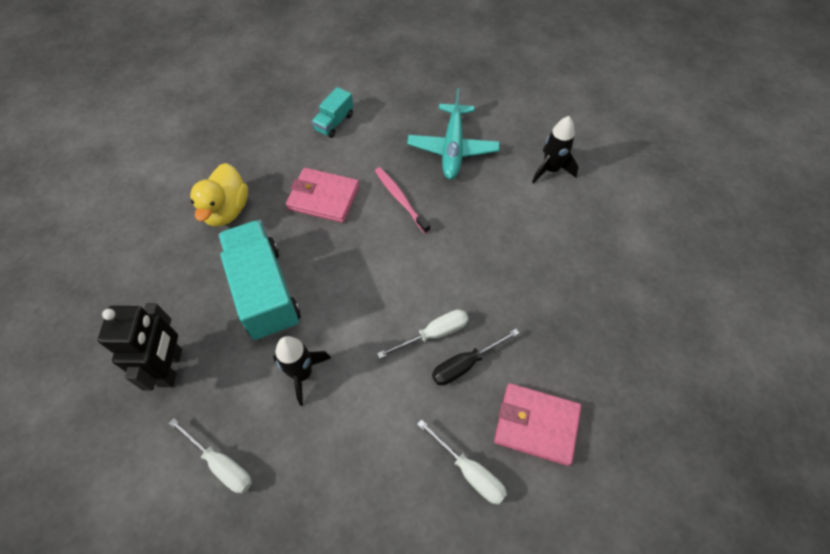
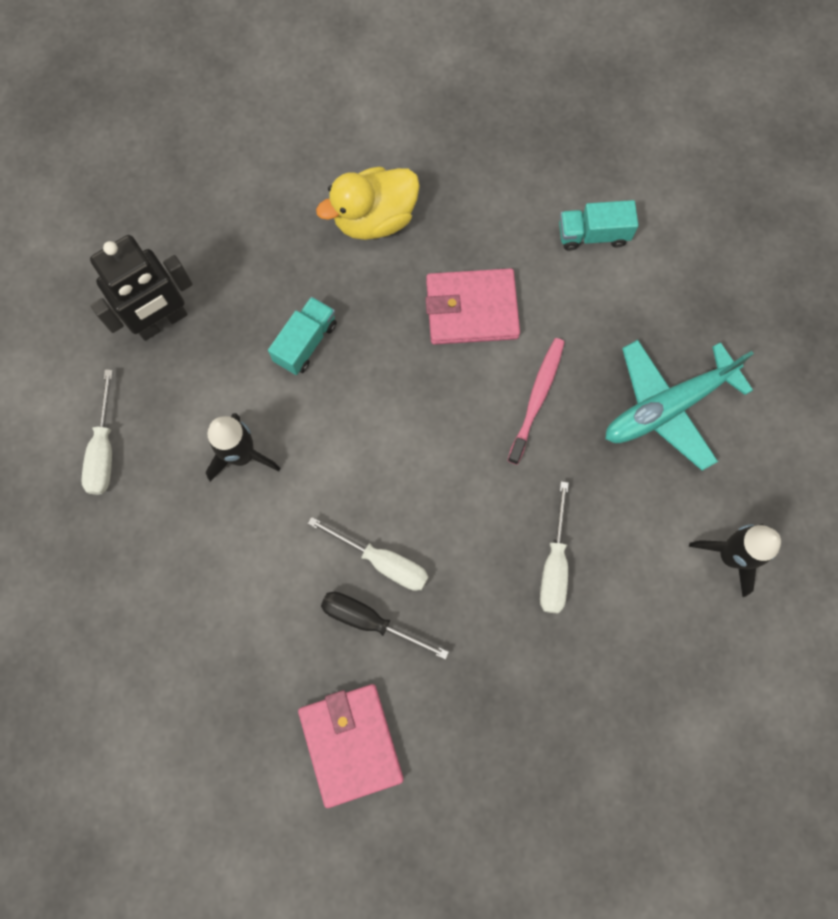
camera: 55 degrees right, 15 degrees up
turquoise truck [218,220,301,340] -> turquoise truck [268,297,337,375], size x0.49
pink wallet [286,168,359,223] -> pink wallet turned 75 degrees counterclockwise [426,268,520,345]
white screwdriver [417,419,507,505] -> white screwdriver moved to [540,481,569,613]

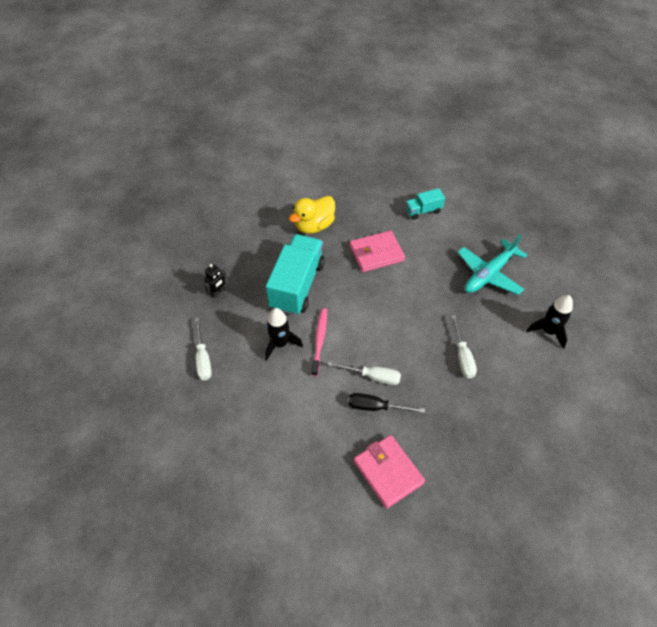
camera: 15 degrees left, 20 degrees down
black robot [90,235,193,341] -> black robot [204,264,227,298], size x0.51
turquoise truck [268,297,337,375] -> turquoise truck [266,234,325,316], size x2.03
pink toothbrush [507,338,565,465] -> pink toothbrush moved to [311,308,327,376]

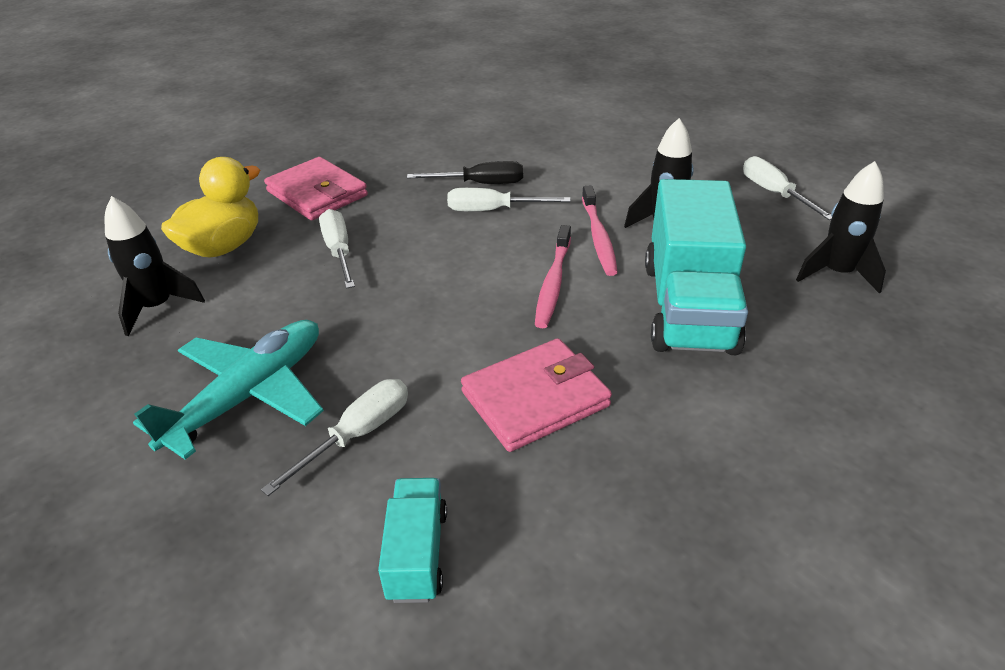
camera: 170 degrees right, 15 degrees down
black robot [204,264,227,298] -> black rocket [796,161,886,294]
yellow duck [289,196,335,234] -> yellow duck moved to [161,157,260,258]
pink wallet [354,435,425,508] -> pink wallet moved to [264,157,368,220]
turquoise truck [405,188,445,220] -> turquoise truck turned 60 degrees counterclockwise [378,478,447,603]
none -> white screwdriver [261,379,408,496]
none -> pink toothbrush [535,225,571,328]

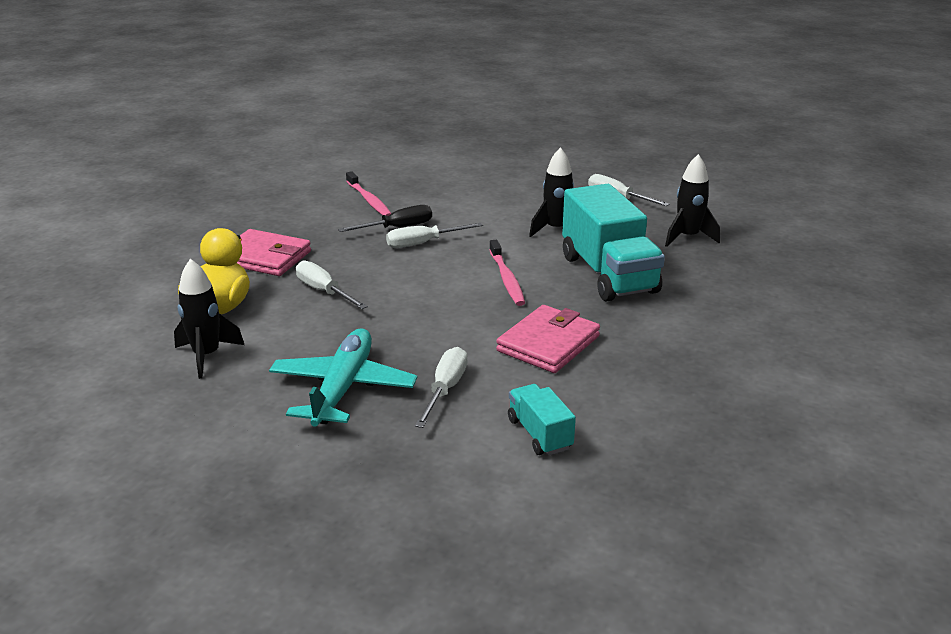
camera: 25 degrees left, 10 degrees down
pink toothbrush [582,186,618,276] -> pink toothbrush moved to [346,171,392,216]

